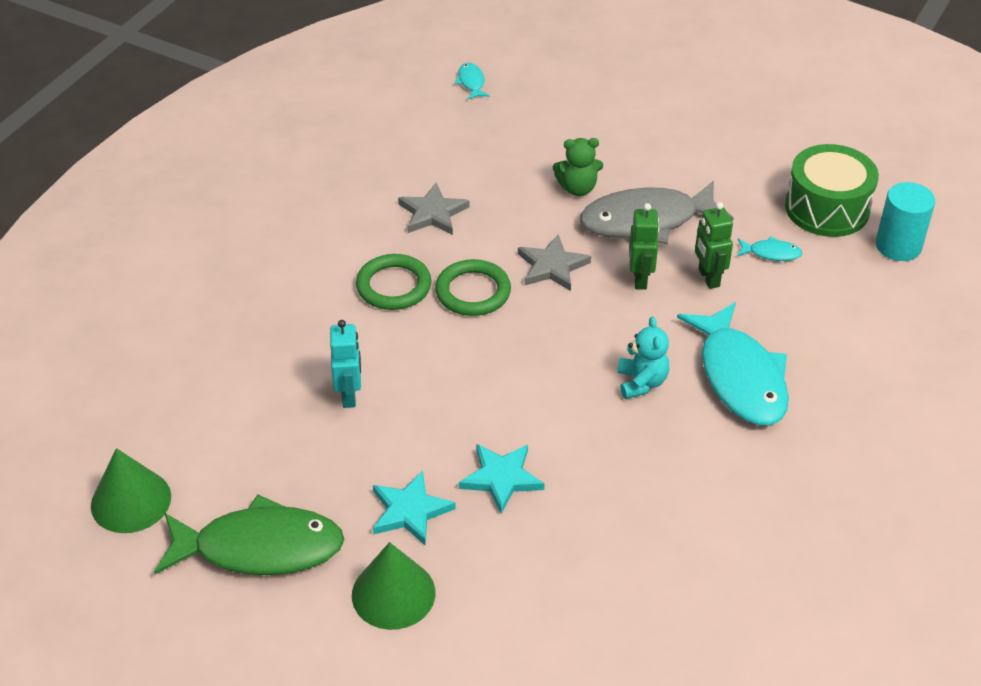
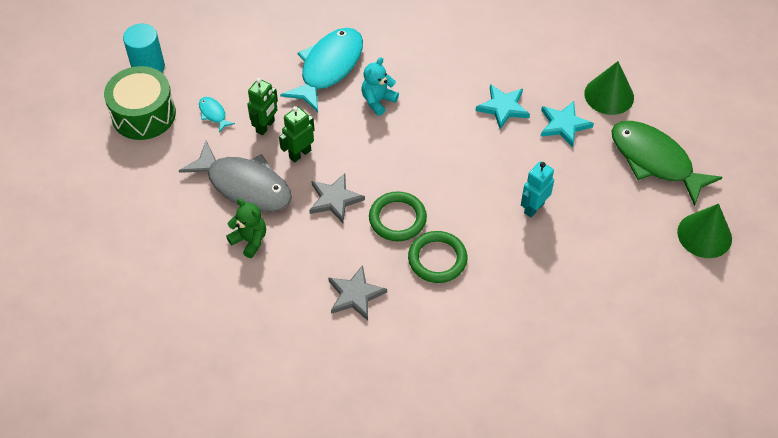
camera: 135 degrees left, 10 degrees up
turquoise fish [455,63,490,99] -> none

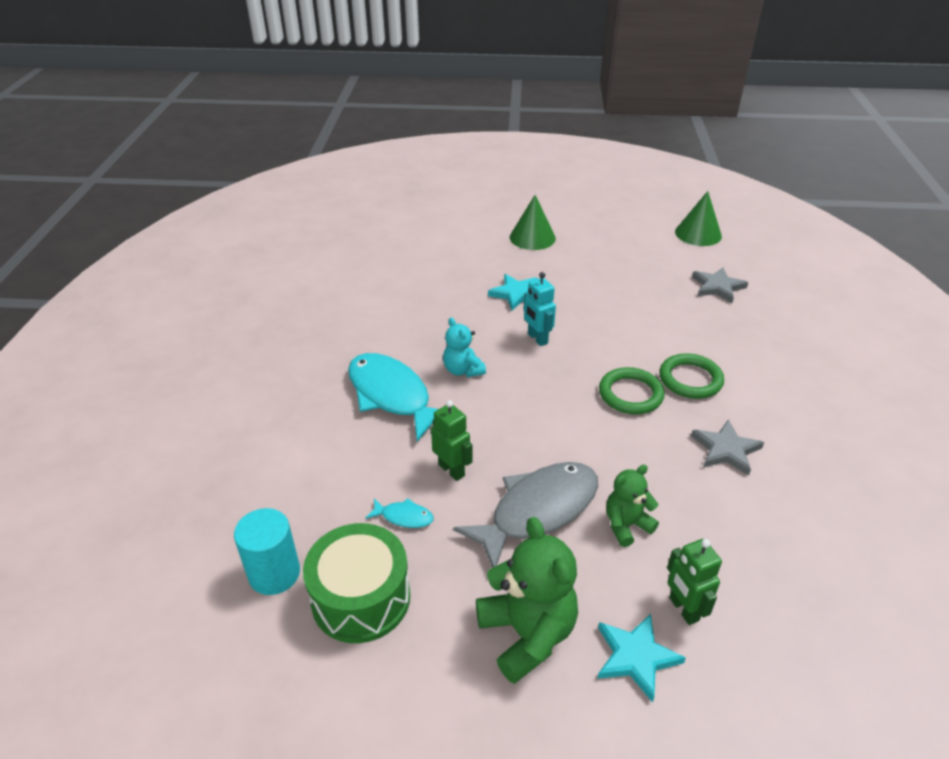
camera: 70 degrees left, 15 degrees down
turquoise fish [199,97,235,132] -> turquoise fish turned 150 degrees counterclockwise [365,498,433,528]
green robot [279,106,315,162] -> green robot moved to [667,539,722,625]
grey star [309,173,365,223] -> grey star moved to [692,267,748,303]
turquoise robot [521,161,554,217] -> turquoise robot moved to [523,272,556,346]
turquoise star [540,101,594,147] -> turquoise star moved to [597,614,686,703]
green fish [611,121,723,206] -> none
none -> green teddy bear [476,517,578,684]

